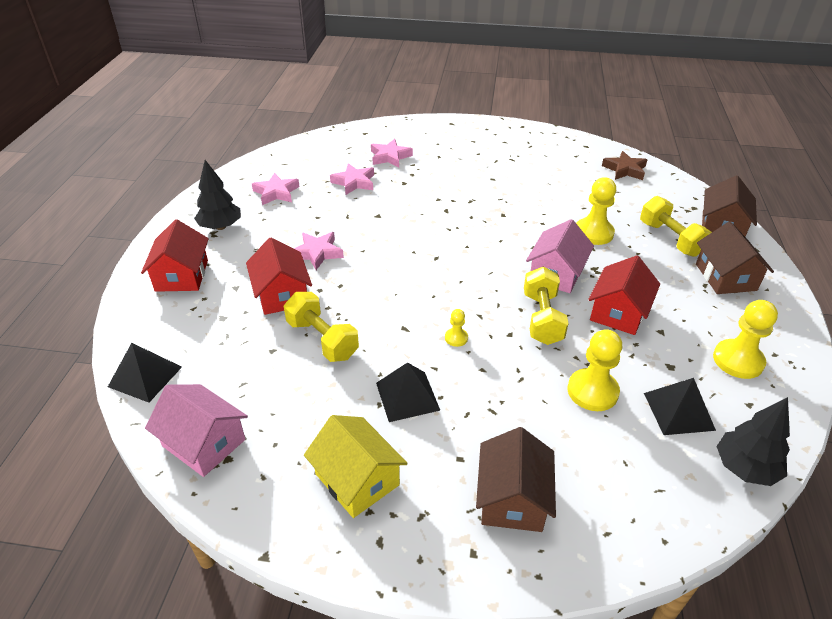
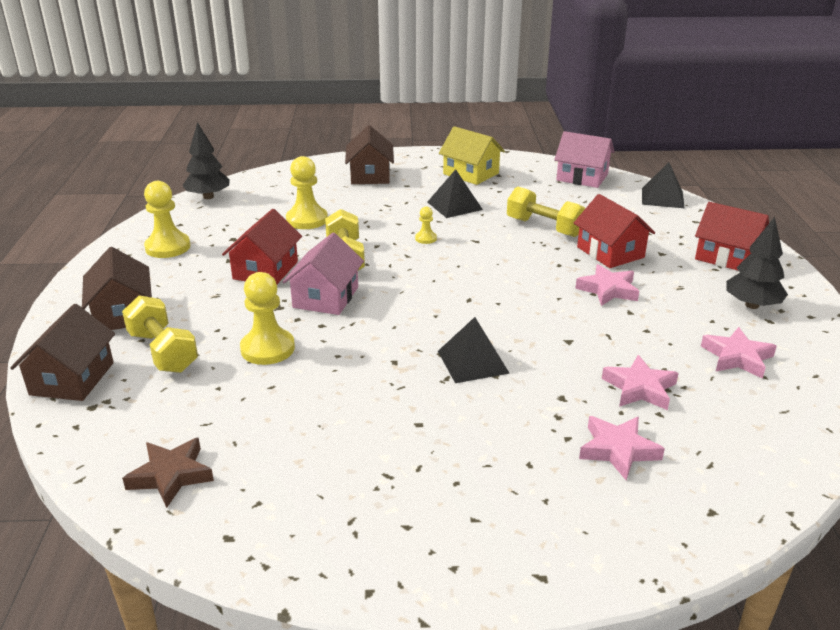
camera: 170 degrees right, 10 degrees down
red house [141,219,209,292] -> red house turned 45 degrees counterclockwise [695,202,769,271]
black pyramid [644,378,716,435] -> black pyramid moved to [438,317,510,383]

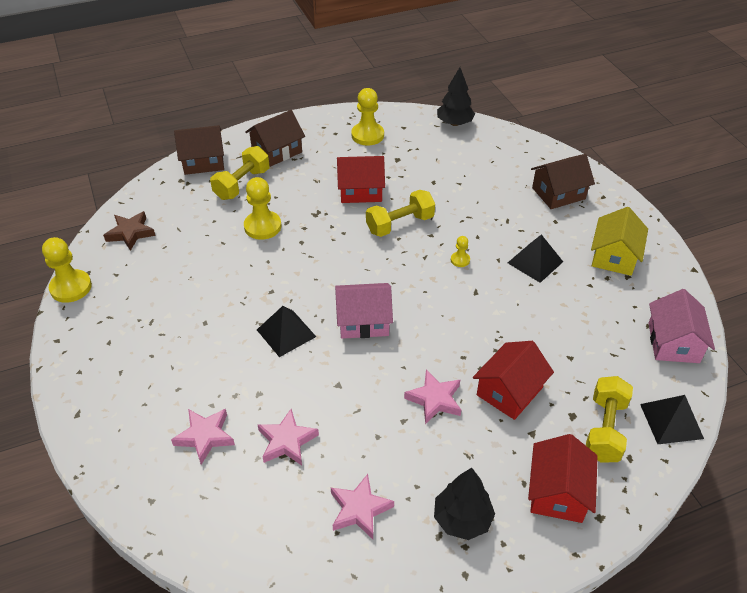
camera: 70 degrees right, 15 degrees up
pink house [283,233,364,315] -> pink house moved to [335,283,393,339]
yellow pawn [286,156,328,229] -> yellow pawn moved to [42,237,92,303]
yellow dumbbell [507,187,586,237] -> yellow dumbbell moved to [586,376,633,463]

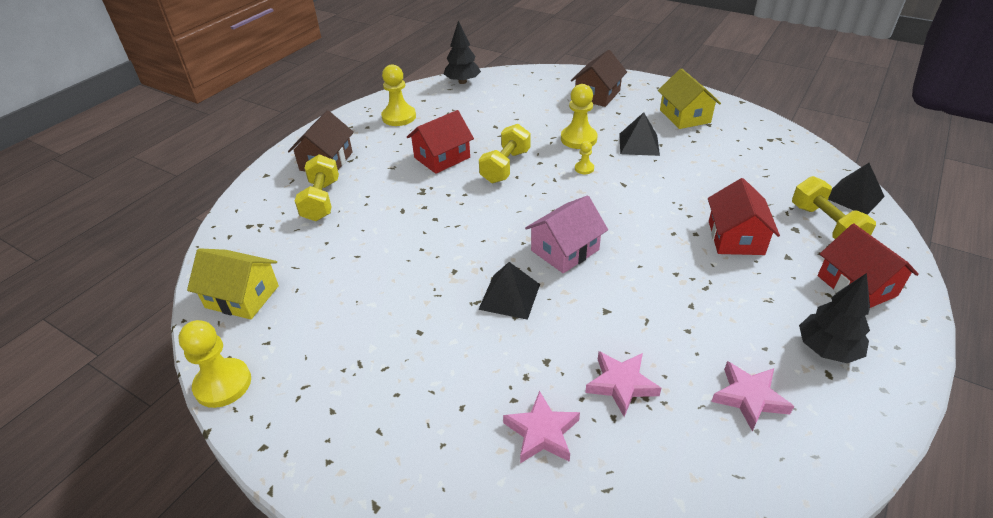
camera: 35 degrees left, 5 degrees down
brown star [103,211,156,251] -> yellow house [187,248,279,320]
brown house [174,125,224,175] -> none
yellow pawn [244,177,281,240] -> yellow pawn moved to [561,84,598,149]
pink star [404,370,461,424] -> none
pink house [648,289,715,363] -> none

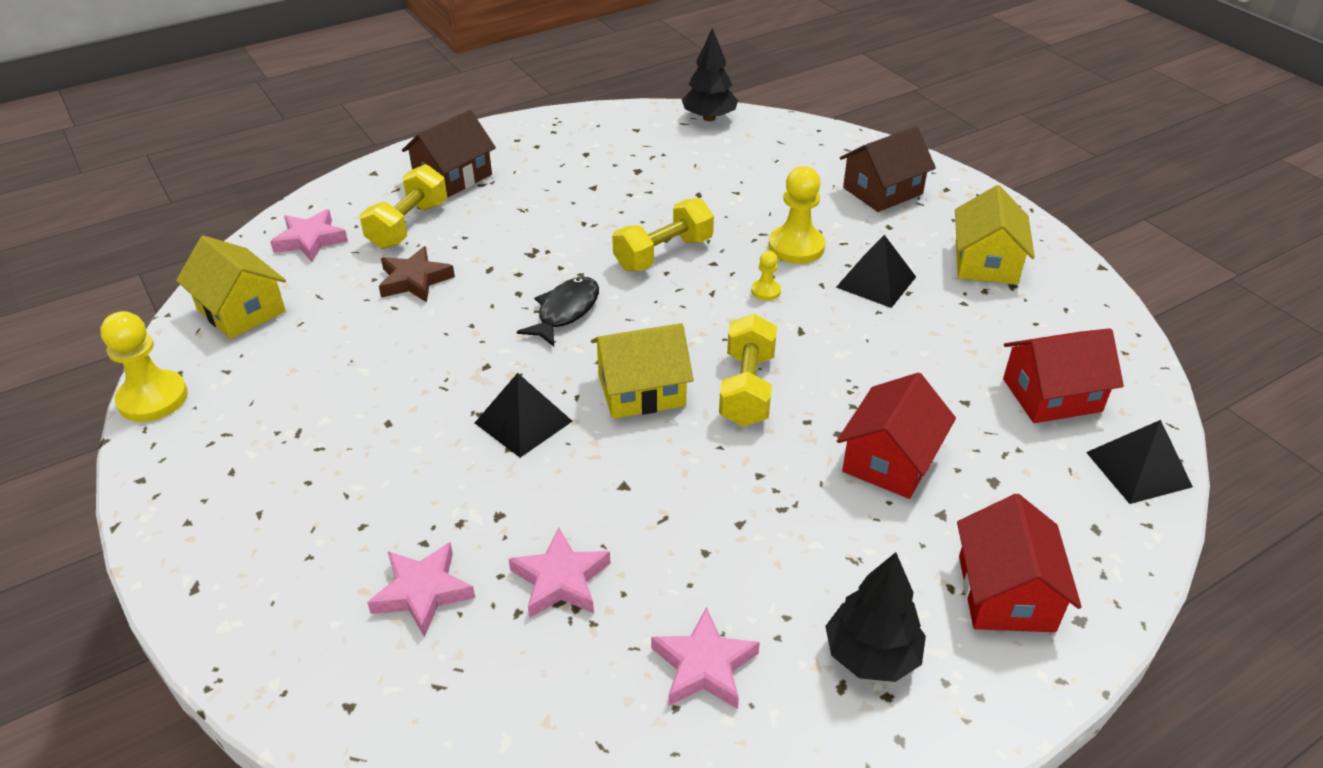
camera: 25 degrees right, 0 degrees up
yellow pawn [381,64,416,126] -> none
red house [407,110,474,174] -> red house moved to [1003,328,1124,423]
pink house [525,195,608,273] -> yellow house [591,323,694,419]
yellow dumbbell [792,176,876,239] -> yellow dumbbell moved to [719,314,777,426]
none -> pink star [270,209,348,262]
none -> brown star [379,246,455,302]
none -> black fish [517,277,599,346]

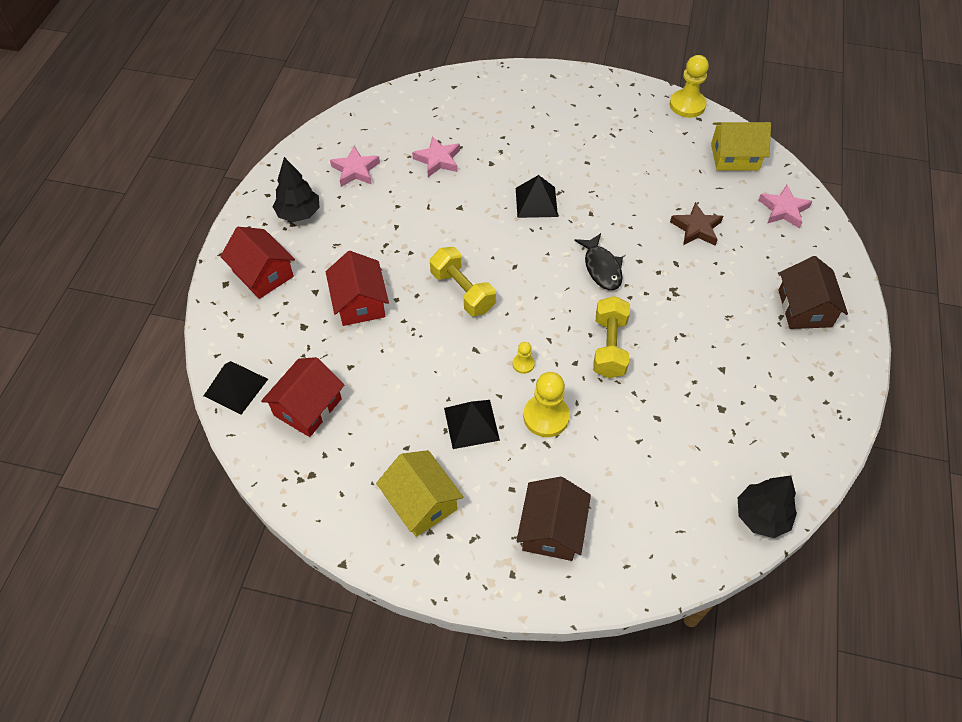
camera: 135 degrees right, 15 degrees up
yellow dumbbell [360,164,447,249] -> none
pink star [367,542,475,637] -> none
yellow house [591,323,694,419] -> none

